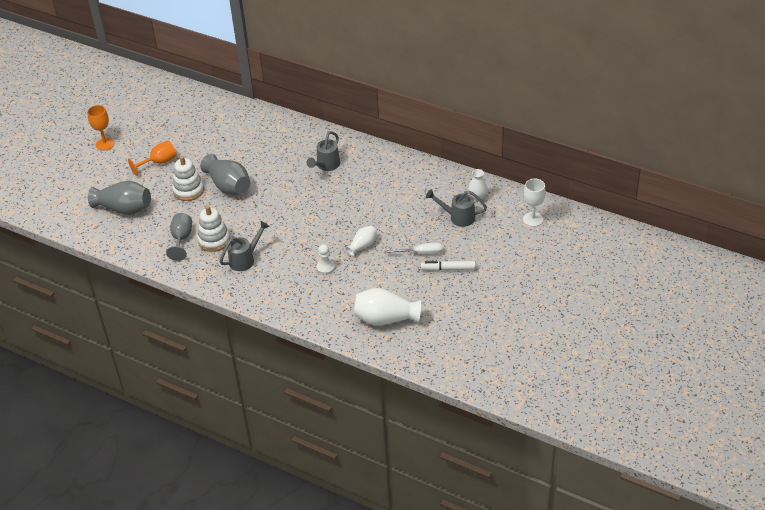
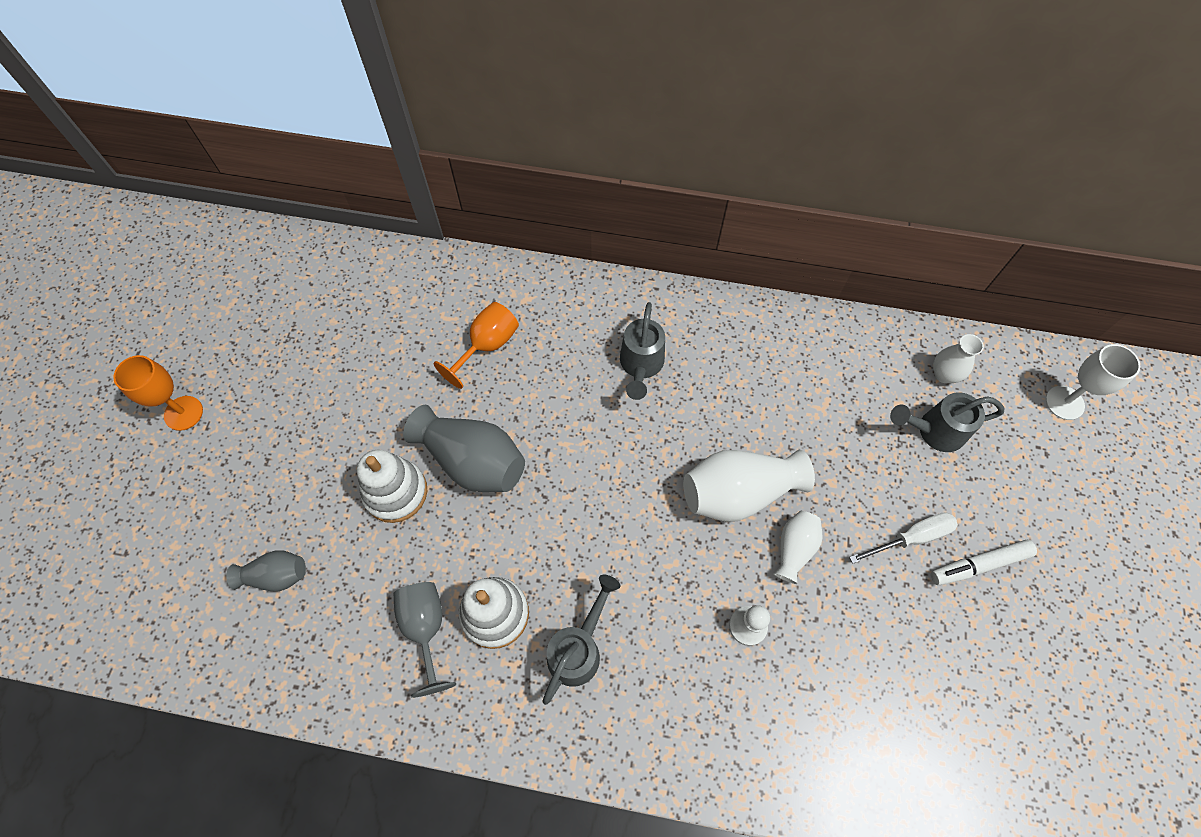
camera: 20 degrees left, 20 degrees up
grey vase [88,180,151,215] -> grey vase [226,550,306,591], size x0.55
orange goblet [128,141,177,176] -> orange goblet moved to [433,302,519,389]
white vase [354,288,421,326] -> white vase moved to [683,450,815,522]

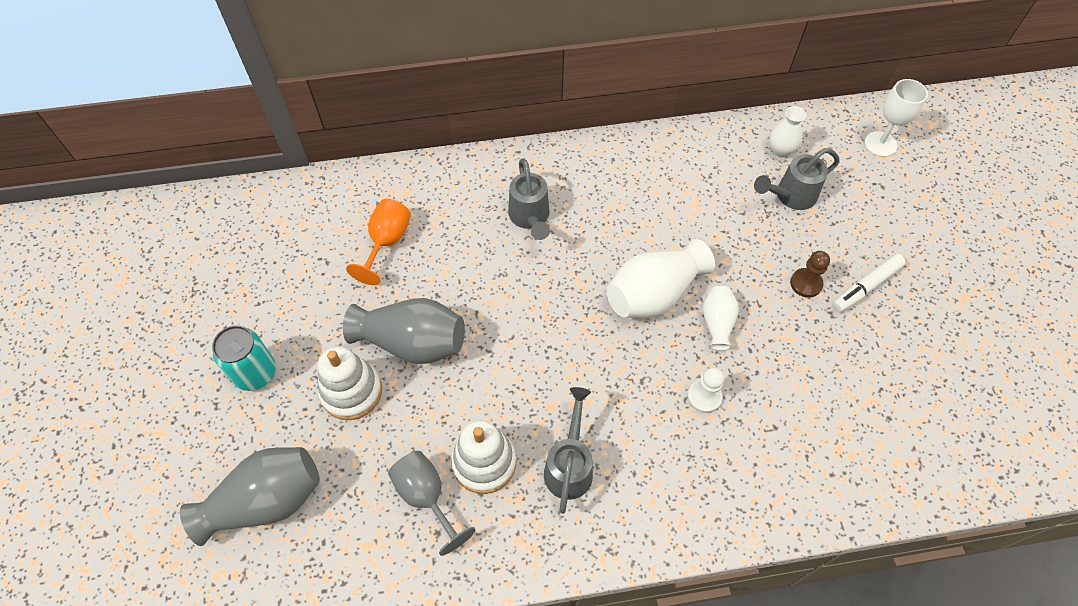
camera: 20 degrees left, 5 degrees down
orange goblet [113,355,203,431] -> none
grey vase [226,550,306,591] -> grey vase [180,447,320,546], size x1.81
white screwdriver [849,512,958,564] -> brown pawn [790,251,830,298]
none -> turquoise can [212,325,276,391]

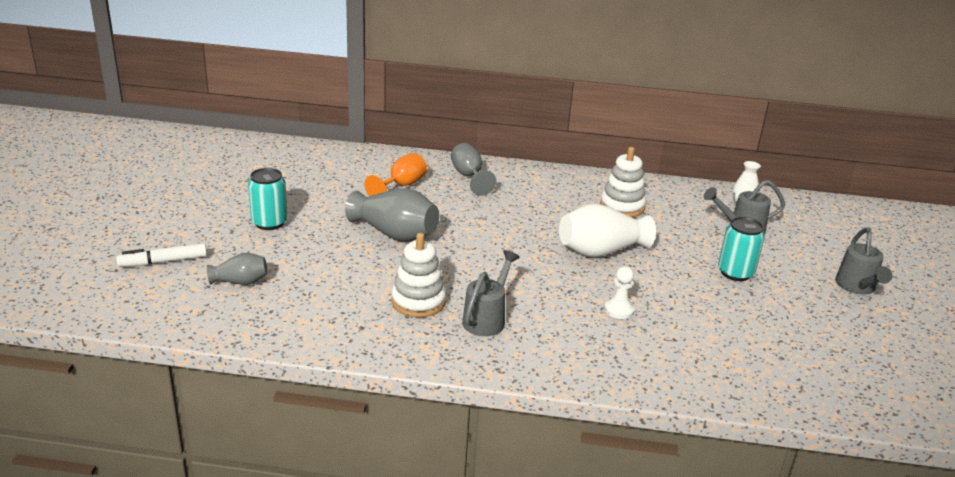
camera: 15 degrees right, 30 degrees down
grey vase [180,447,320,546] -> grey vase [207,253,267,285], size x0.55
white stacking toy [318,346,382,420] -> white stacking toy moved to [600,147,646,217]
grey goblet [388,451,475,556] -> grey goblet moved to [451,143,496,196]
grey watering can [508,158,550,240] -> grey watering can moved to [835,227,892,295]
white vase [703,286,739,351] -> none
brown pawn [790,251,830,298] -> turquoise can [718,217,765,281]
white marker [832,254,906,312] -> white marker moved to [116,243,207,267]
white goblet [864,79,928,157] -> none

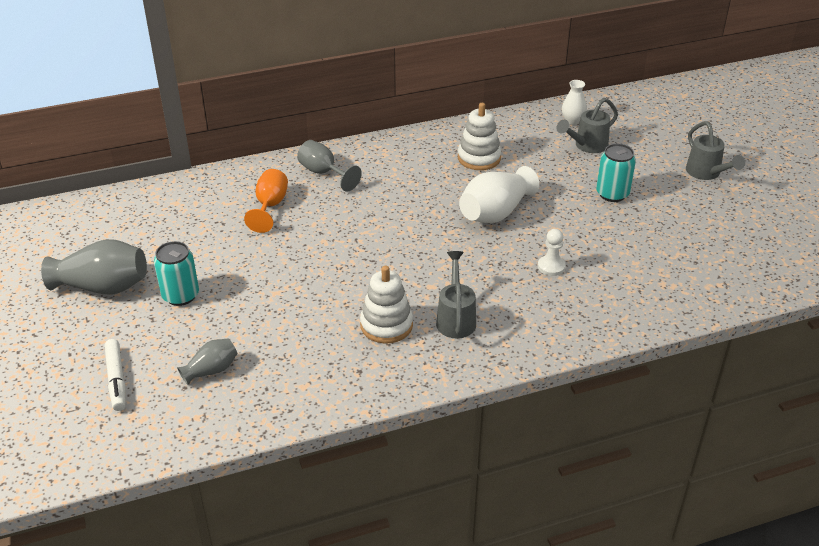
camera: 25 degrees left, 10 degrees up
white marker [116,243,207,267] -> white marker turned 60 degrees counterclockwise [104,339,126,411]
grey vase [345,188,439,241] -> grey vase moved to [41,239,147,295]

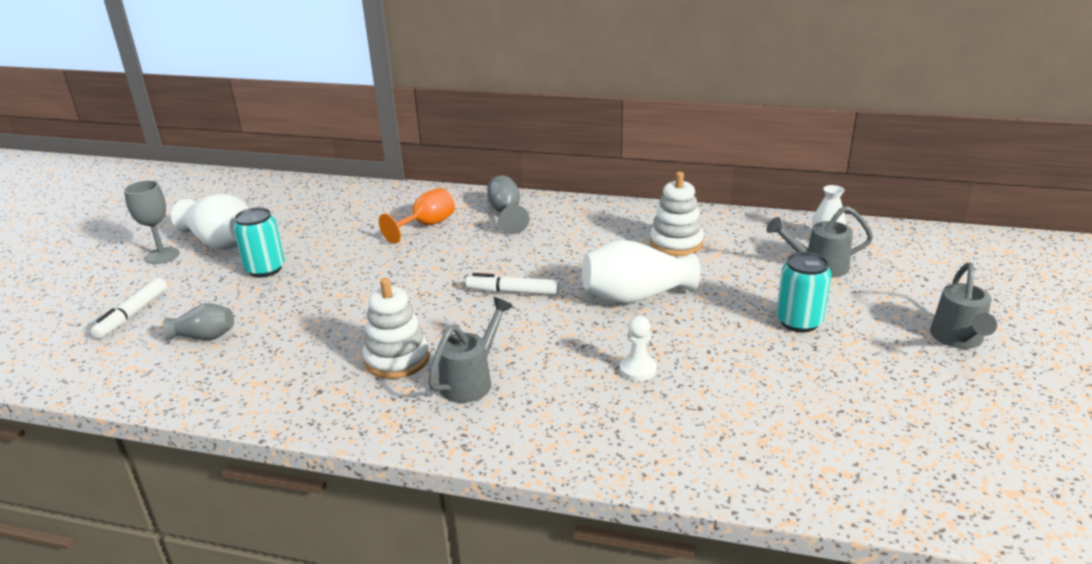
camera: 35 degrees right, 10 degrees down
grey vase [41,239,147,295] -> white vase [171,194,249,250]
none -> grey goblet [124,180,179,264]
none -> white marker [466,273,559,295]

